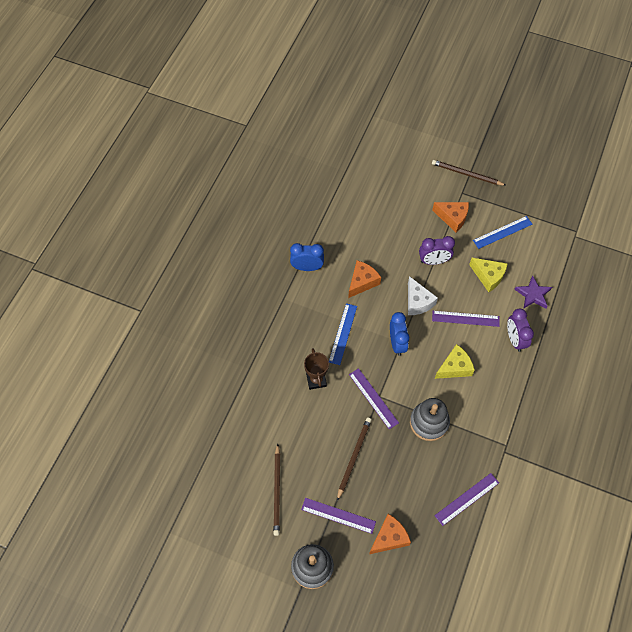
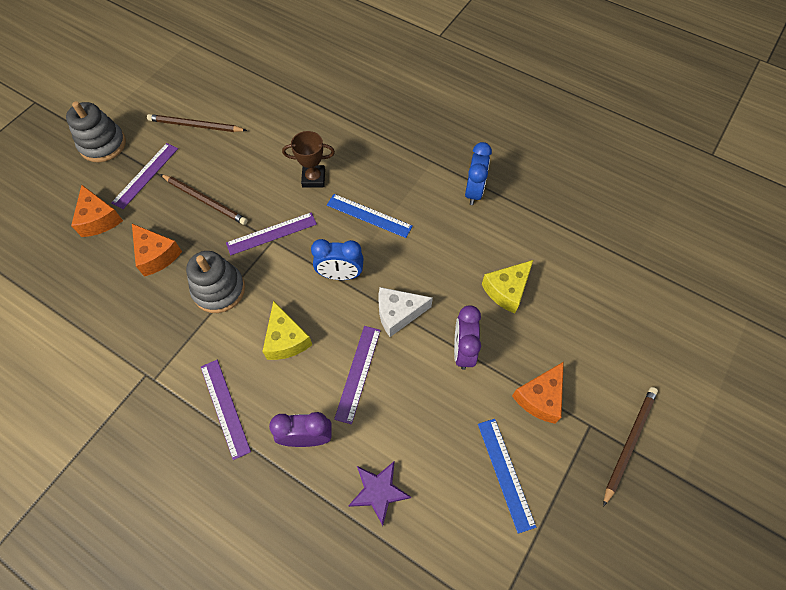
camera: 100 degrees right, 0 degrees up
orange cheese [348,260,381,298] -> orange cheese moved to [132,224,182,277]
purple ruler [434,473,499,526] -> purple ruler moved to [201,360,251,460]
yellow cheese [469,258,508,292] -> yellow cheese moved to [482,260,533,313]

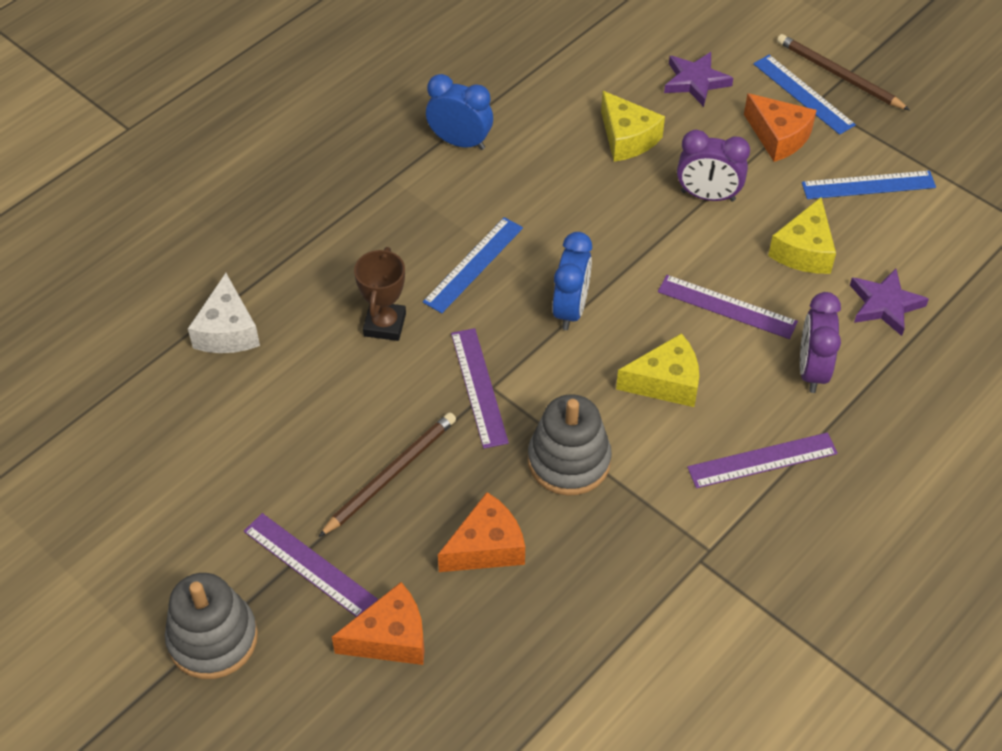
camera: 80 degrees left, 10 degrees down
brown pencil [147,114,247,132] -> none
white cheese [378,287,433,337] -> white cheese moved to [188,273,260,353]
none -> purple star [664,52,733,107]
none -> blue ruler [753,55,856,135]
none -> yellow cheese [768,197,836,274]

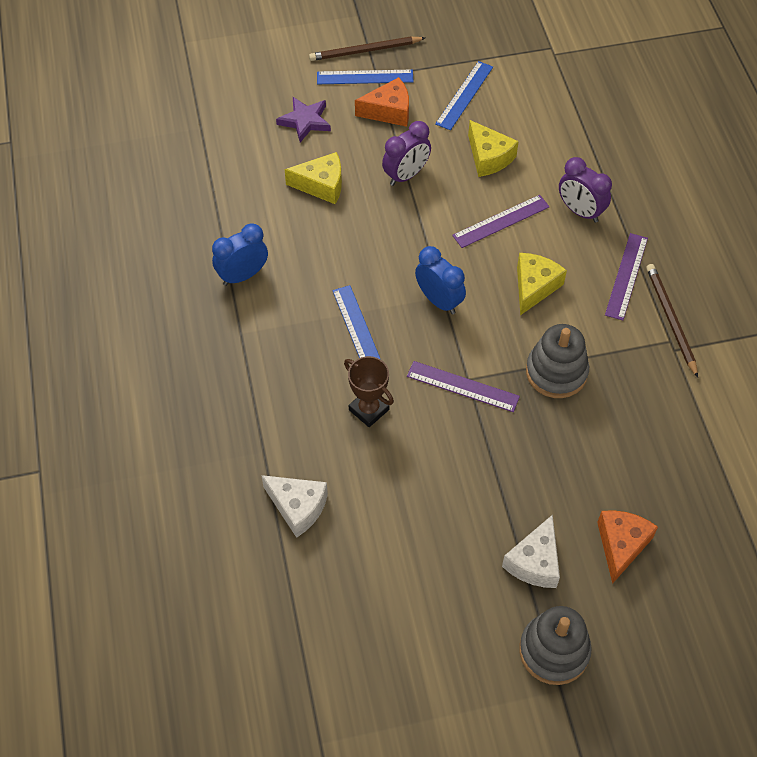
camera: 55 degrees left, 5 degrees up
purple ruler [244,513,378,617] -> white cheese [502,514,560,588]
brown pencil [319,412,456,537] -> brown pencil moved to [646,264,698,378]
orange cheese [438,492,525,572] -> none
purple star [850,268,929,336] -> none

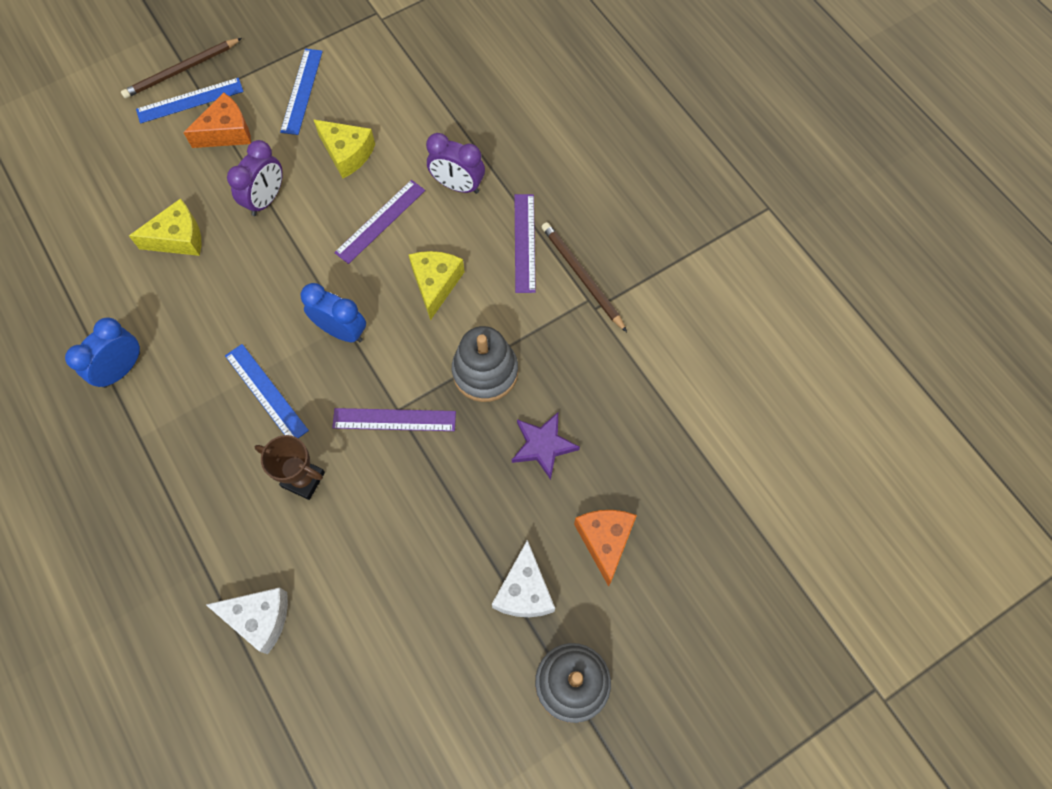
camera: 20 degrees left, 10 degrees up
purple star [276,97,331,142] -> purple star moved to [512,412,580,480]

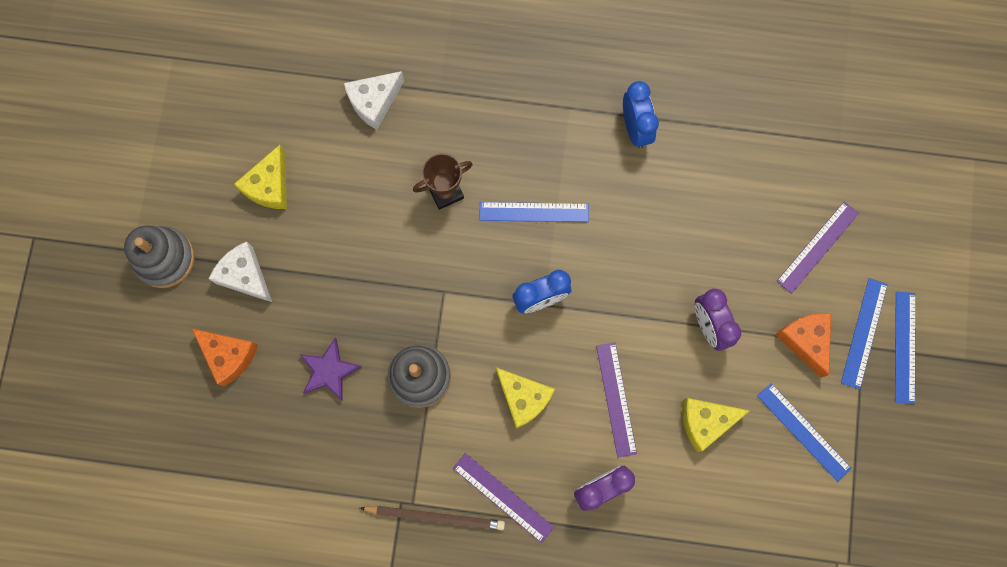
camera: 130 degrees right, 10 degrees up
brown pencil [121,38,242,98] -> blue ruler [895,292,916,404]
yellow cheese [129,198,201,256] -> yellow cheese moved to [234,145,287,209]
orange cheese [183,92,251,148] -> orange cheese turned 150 degrees clockwise [775,313,831,378]
purple ruler [332,408,456,431] -> purple ruler moved to [776,201,859,294]

